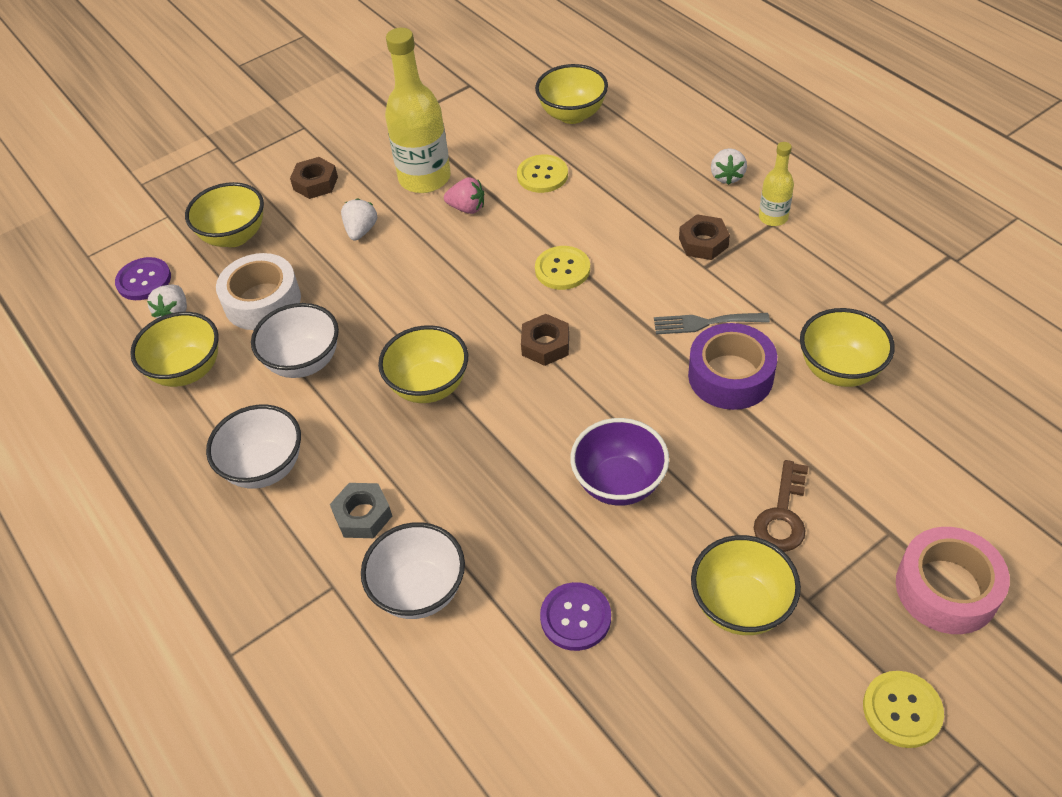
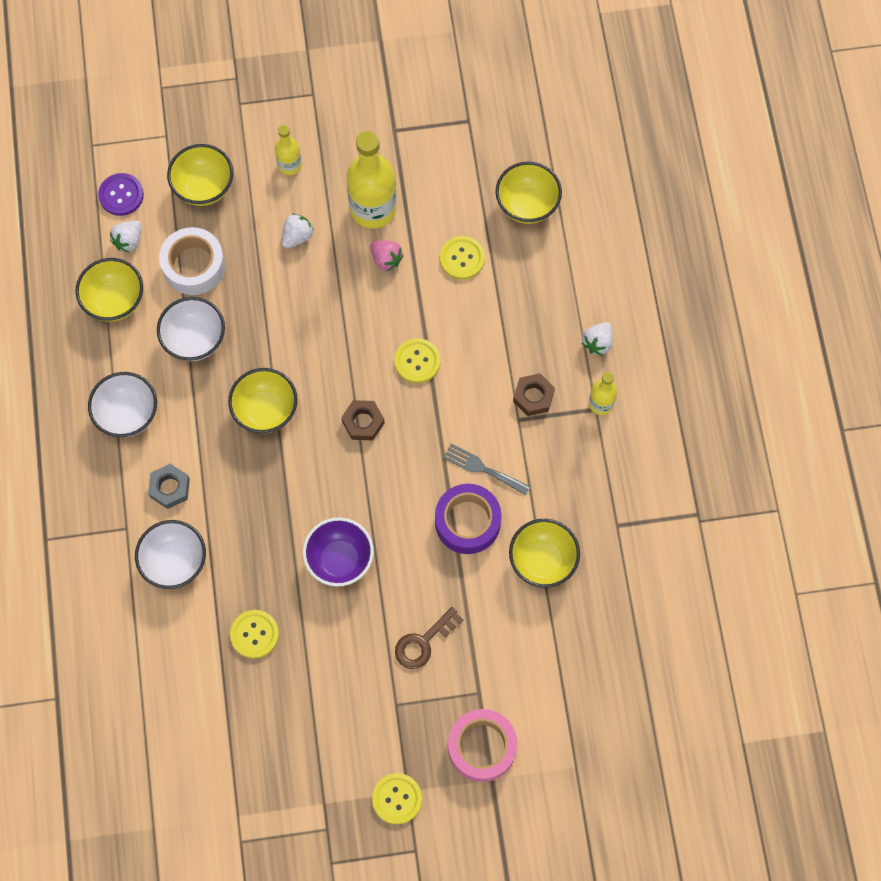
camera: 25 degrees right, 20 degrees up
brown nut [290,157,338,199] -> yellow bottle [275,125,302,175]
purple button [540,582,611,651] -> yellow button [230,610,279,659]
yellow bowl [691,535,801,635] -> none

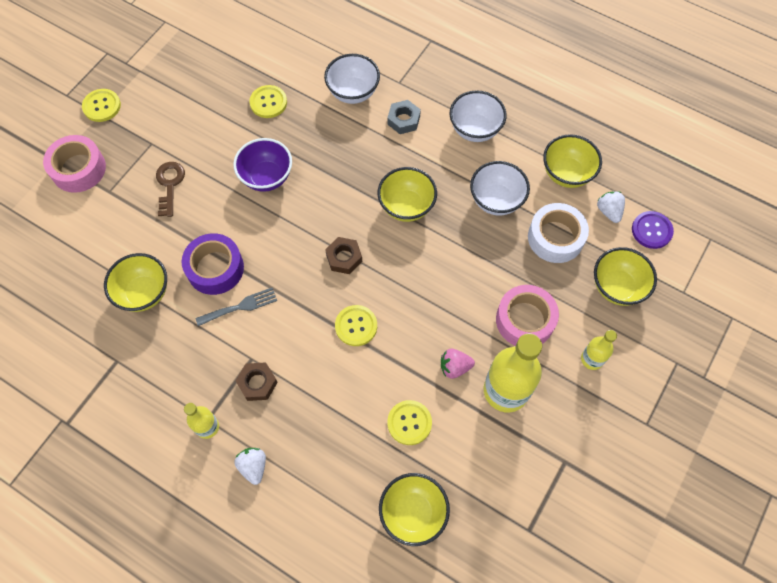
camera: 130 degrees right, 5 degrees down
white strawberry [282,214,314,248] -> pink tape [496,285,559,346]

